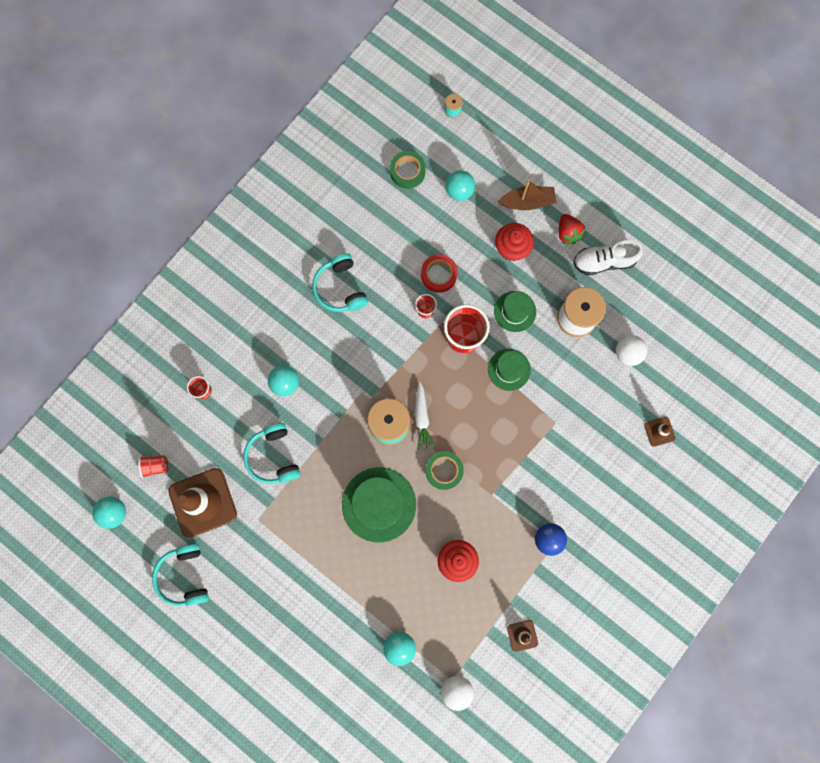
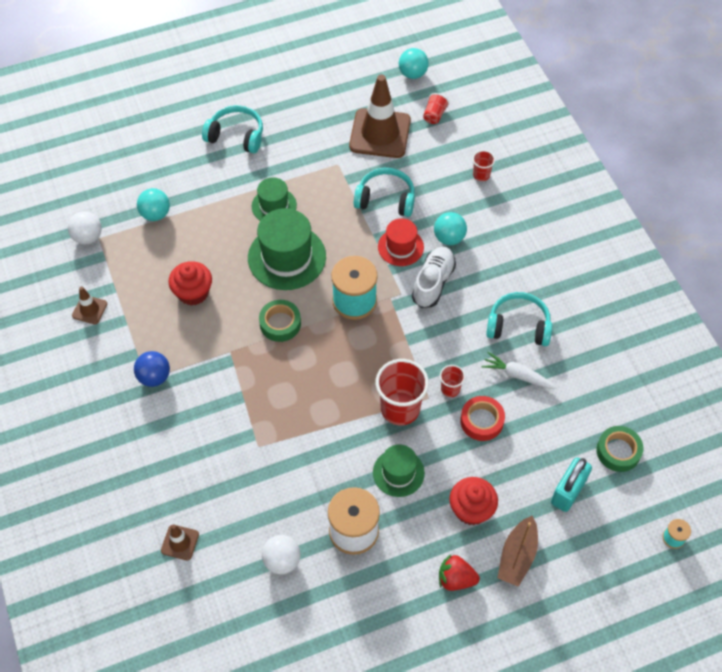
camera: 120 degrees right, 20 degrees down
turquoise headphones [152,544,209,606] -> turquoise headphones moved to [202,105,263,153]
white carrot [415,381,434,449] -> white carrot moved to [481,352,557,389]
turquoise ball [445,170,475,201] -> turquoise padlock [551,457,592,512]
green hat [488,349,531,391] -> green hat moved to [252,177,297,221]
white shoe [573,240,643,275] -> white shoe moved to [412,247,456,308]
none -> red hat [378,218,424,266]

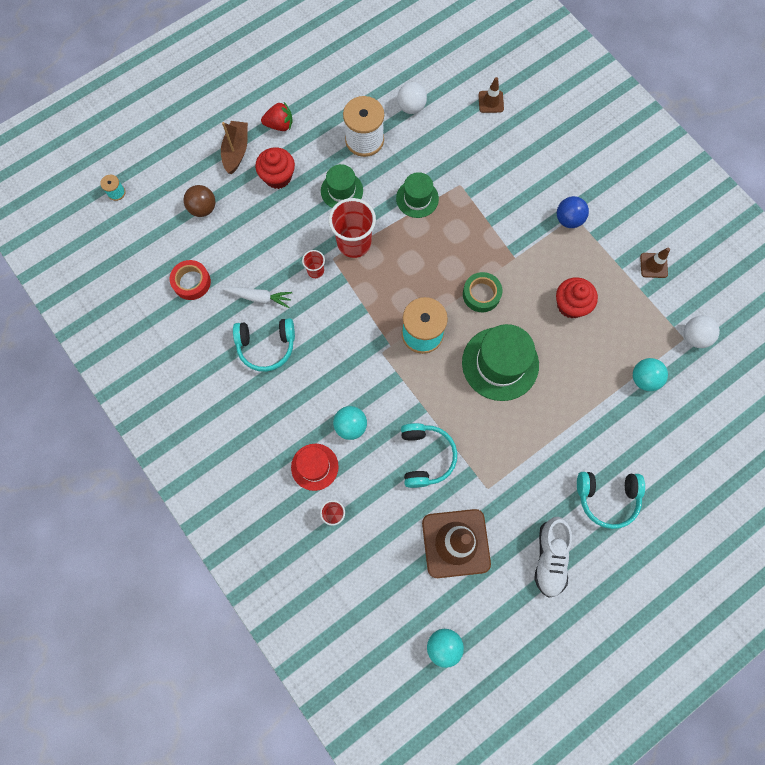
camera: 165 degrees right, 15 degrees up
green hat [252,177,297,221] -> green hat moved to [396,172,439,218]
turquoise headphones [354,168,415,217] -> turquoise headphones turned 90 degrees counterclockwise [401,423,457,488]
red hat [378,218,424,266] -> red hat moved to [291,444,339,491]
white shoe [412,247,456,308] -> white shoe moved to [534,517,572,598]
red cup [423,93,449,124] -> none
red tape [460,396,505,441] -> red tape moved to [170,260,211,300]
turquoise padlock [551,457,592,512] -> brown ball [183,185,215,217]
green tape [596,426,644,472] -> none

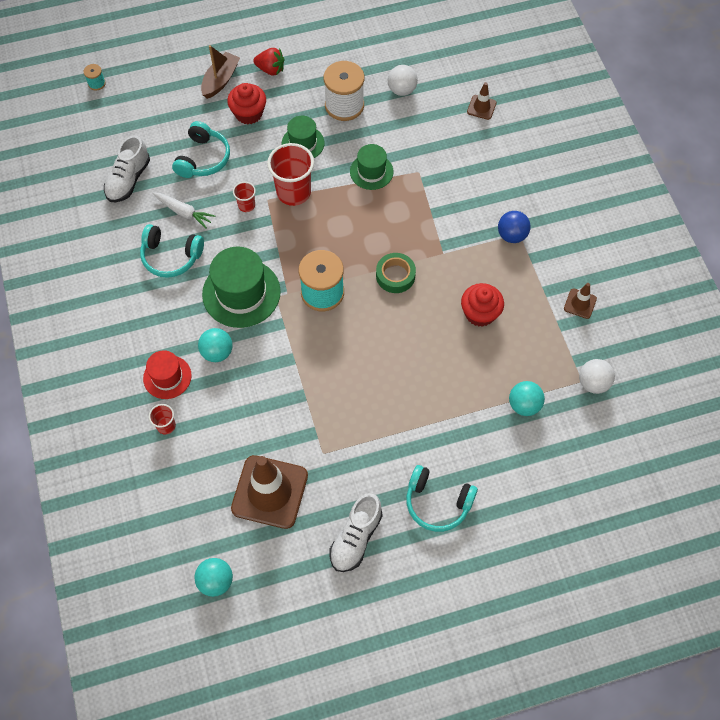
camera: 20 degrees right, 10 degrees down
red tape [170,260,211,300] -> white shoe [104,135,150,202]
brown ball [183,185,215,217] -> none
turquoise headphones [401,423,457,488] -> turquoise headphones moved to [172,121,230,178]
green hat [462,324,539,401] -> green hat moved to [202,247,281,328]

